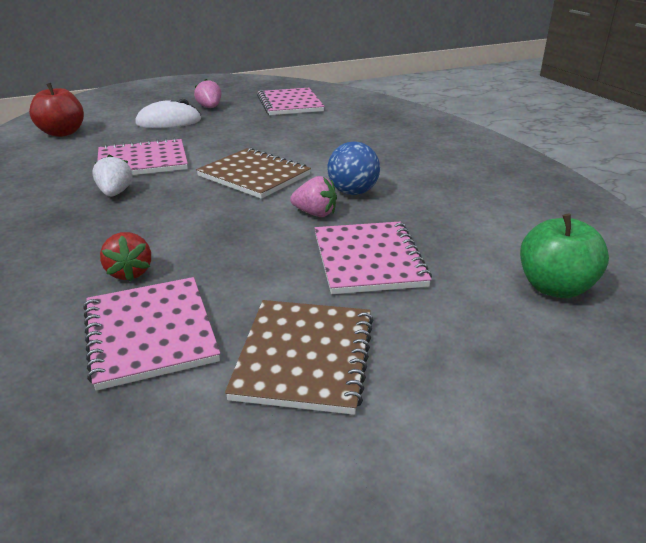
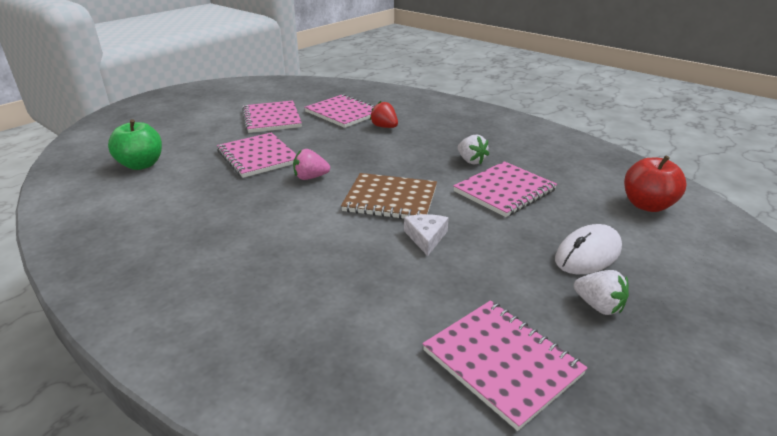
camera: 155 degrees right, 0 degrees up
pink strawberry [194,79,221,108] -> white strawberry [574,270,629,315]
brown notebook [225,300,373,415] -> pink notebook [242,100,302,133]
blue ball [328,141,380,195] -> none
none -> white cheese [404,214,449,256]

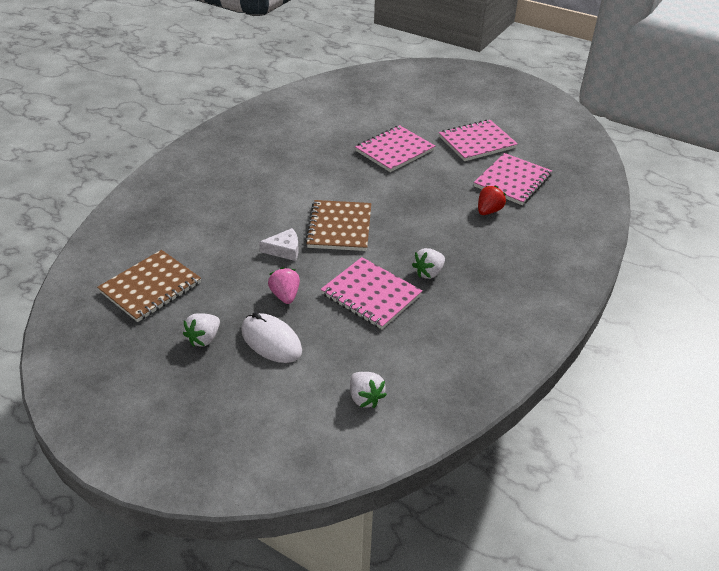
camera: 80 degrees right, 10 degrees up
green apple [108,119,162,170] -> none
pink strawberry [293,149,330,180] -> pink strawberry moved to [268,267,300,304]
pink notebook [422,301,588,431] -> brown notebook [97,250,201,322]
red apple [624,155,686,212] -> white strawberry [350,372,387,408]

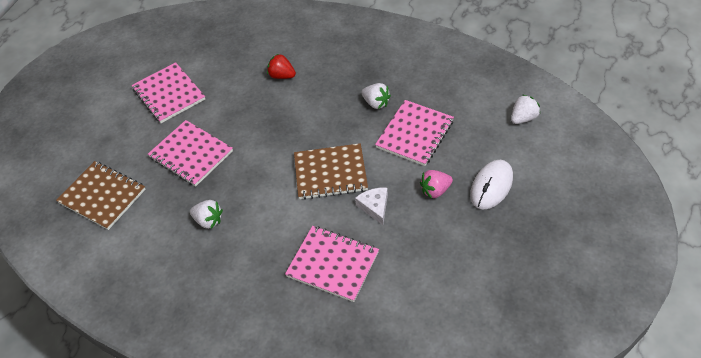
camera: 95 degrees left, 10 degrees up
brown notebook [97,250,201,322] -> brown notebook moved to [56,161,146,230]
white strawberry [183,313,220,347] -> white strawberry moved to [190,200,223,229]
pink notebook [474,153,552,205] -> pink notebook moved to [285,226,379,302]

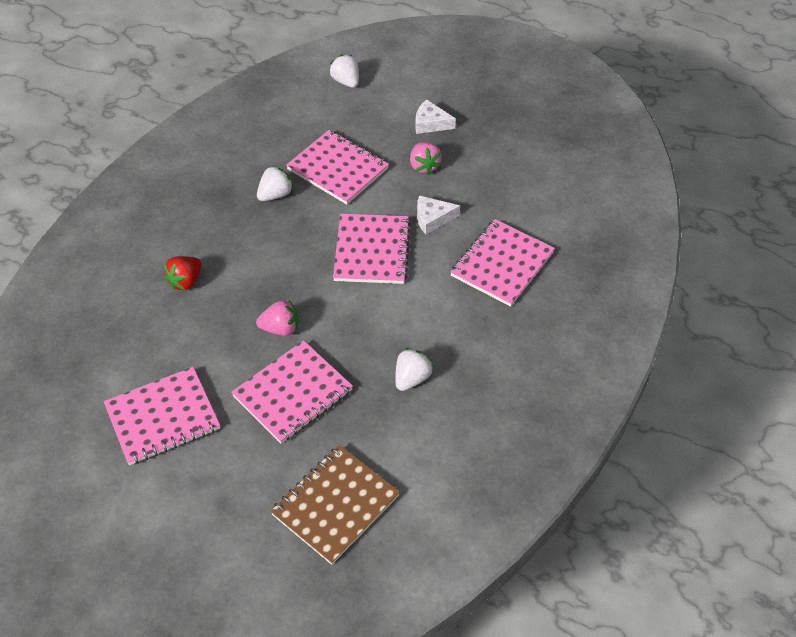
camera: 85 degrees left, 0 degrees up
brown notebook [294,143,368,200] -> pink notebook [333,214,411,284]
white mouse [470,160,513,209] -> white cheese [415,100,456,134]
none -> pink strawberry [256,300,298,336]

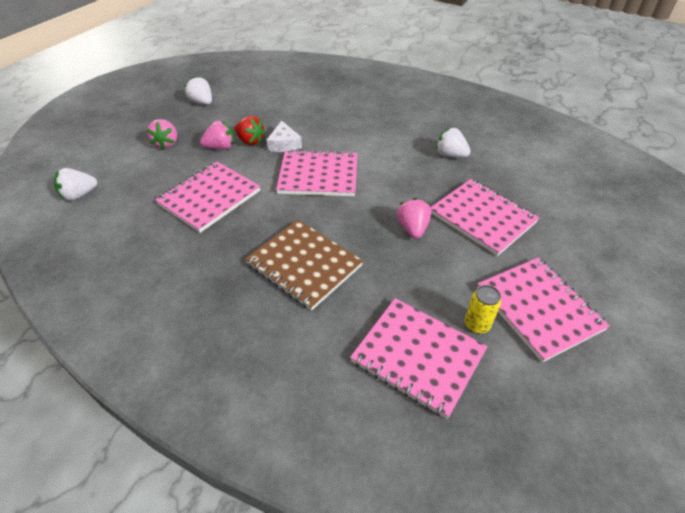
camera: 90 degrees left, 5 degrees down
red strawberry [163,256,201,290] -> red strawberry moved to [235,116,266,145]
white strawberry [257,165,294,201] -> white strawberry moved to [184,76,212,105]
brown notebook [270,445,400,565] -> brown notebook moved to [245,220,363,311]
white cheese [415,100,456,134] -> pink strawberry [146,119,177,149]
pink notebook [450,219,555,307] -> pink notebook moved to [350,298,488,419]
none -> yellow can [465,285,501,334]

